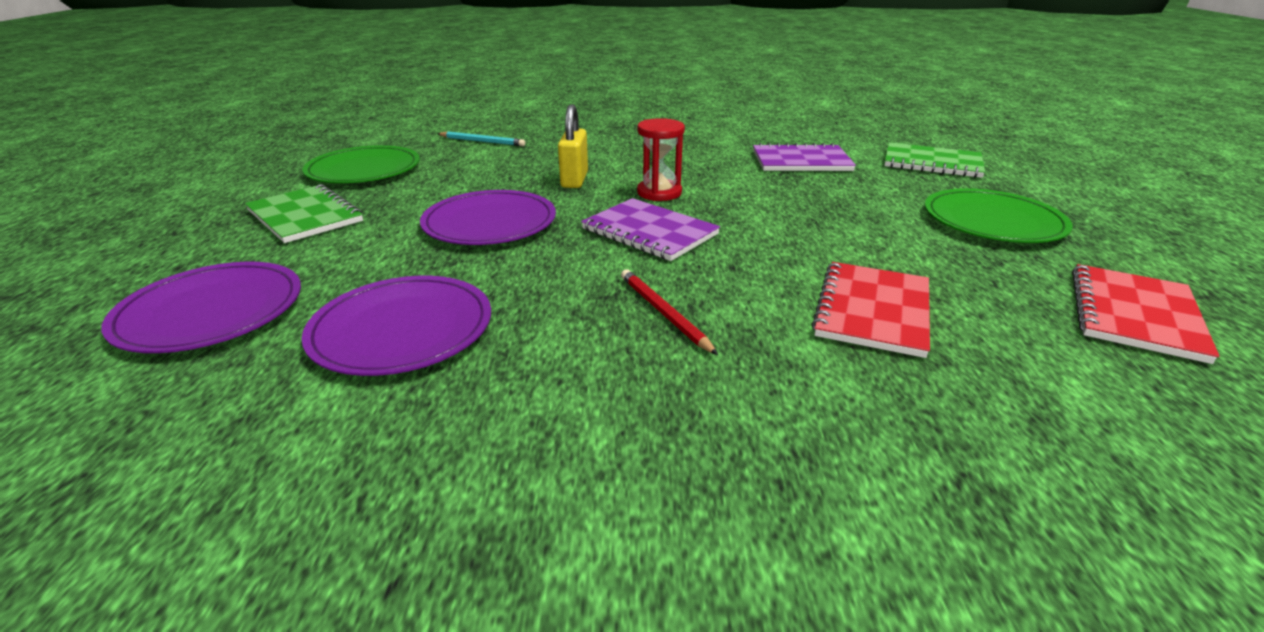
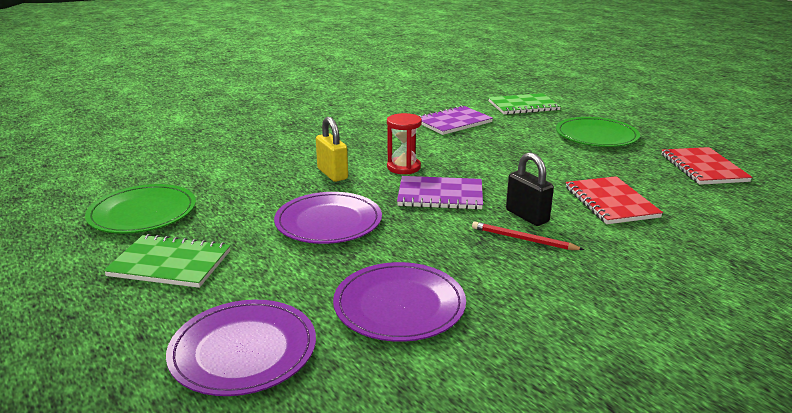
camera: 35 degrees left, 5 degrees down
turquoise pencil [437,131,525,146] -> none
none -> black padlock [506,152,554,226]

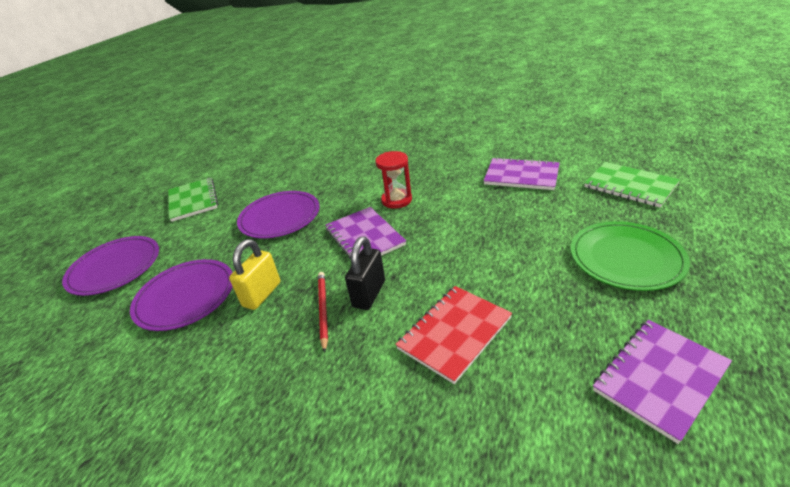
camera: 60 degrees right, 10 degrees up
green plate [85,184,196,234] -> none
yellow padlock [316,117,348,182] -> yellow padlock moved to [229,239,280,310]
red notebook [662,147,752,185] -> purple notebook [593,320,732,444]

